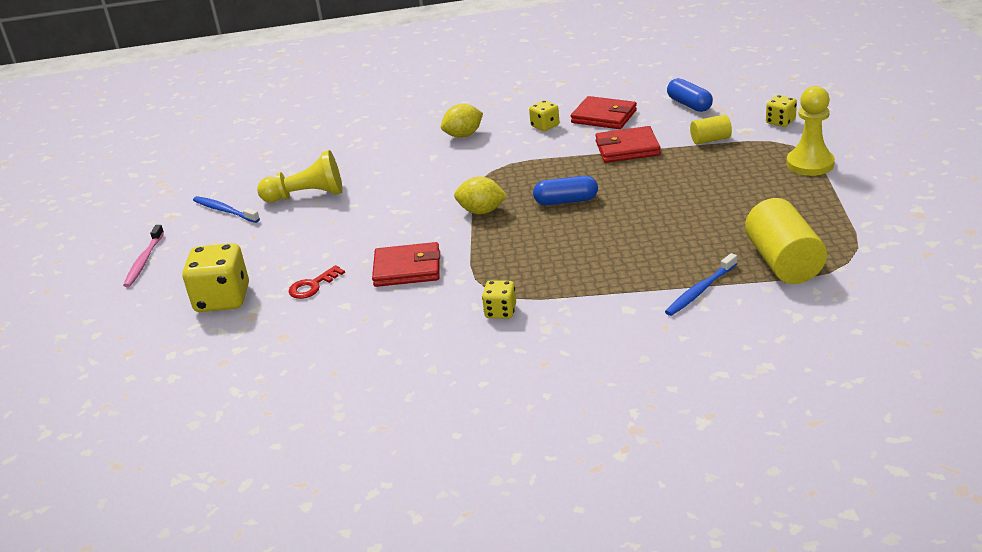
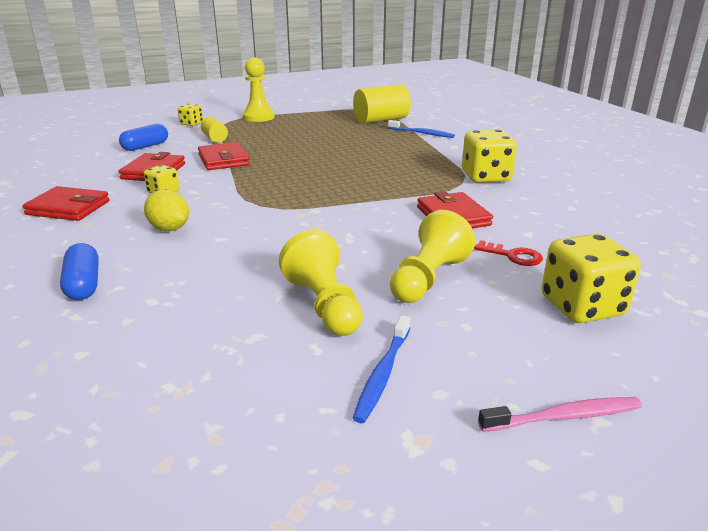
camera: 110 degrees left, 5 degrees down
yellow lemon [454,177,507,214] -> none
yellow dice [482,280,516,319] -> yellow dice [462,129,517,183], size x1.85
blue capsule [533,176,598,205] -> blue capsule moved to [60,243,99,300]
none -> red wallet [22,186,110,221]
none -> yellow pawn [390,210,476,303]

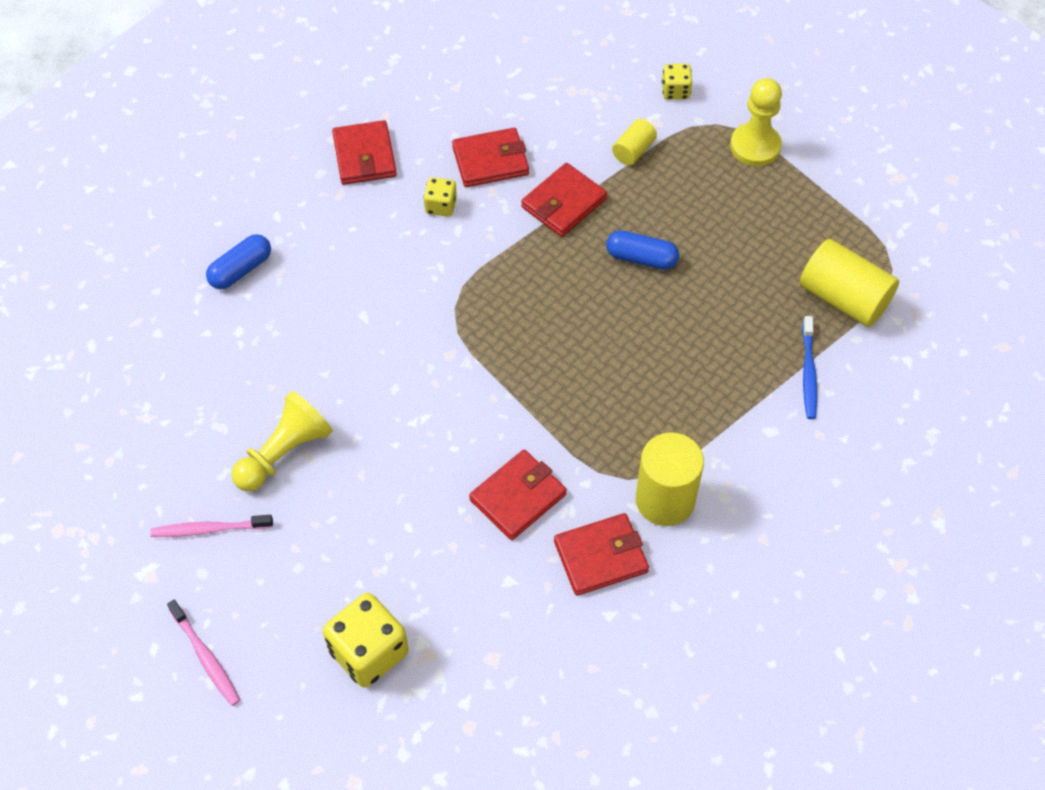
camera: 65 degrees right, 30 degrees up
blue capsule [119,124,168,151] -> blue capsule moved to [606,230,679,270]
yellow lemon [144,189,189,231] -> none
blue toothbrush [352,315,410,423] -> pink toothbrush [150,515,273,537]
yellow pawn [390,210,476,303] -> none
yellow dice [462,129,517,183] -> yellow cylinder [636,432,704,526]
red key [474,240,543,266] -> none
none -> red wallet [554,513,649,596]

